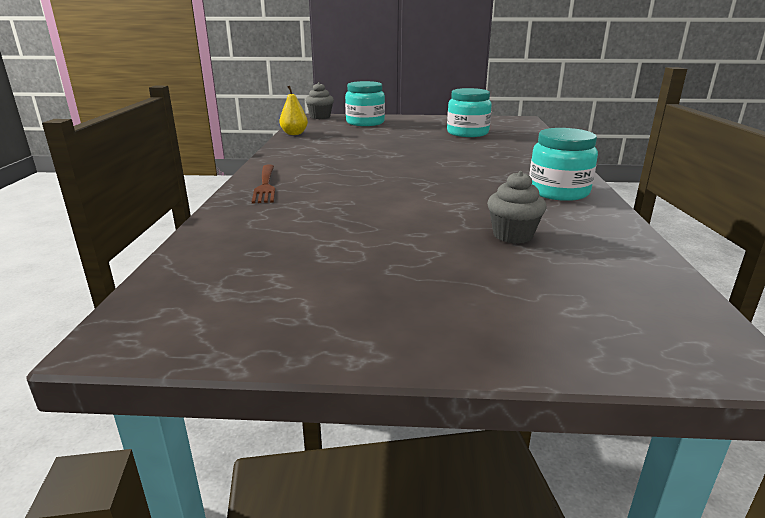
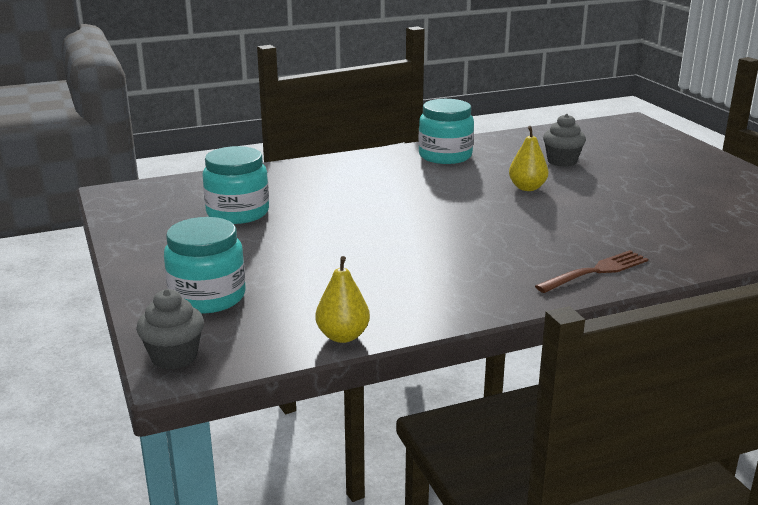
camera: 115 degrees left, 0 degrees up
none -> yellow pear [509,126,548,191]

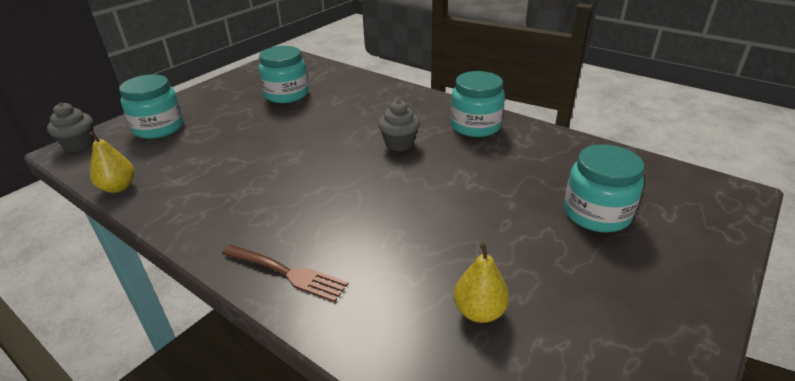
camera: 60 degrees right, 10 degrees up
yellow pear [509,126,548,191] -> yellow pear moved to [454,243,509,323]
grey cupcake [543,114,586,167] -> grey cupcake moved to [378,100,420,151]
none -> turquoise jar [564,144,644,232]

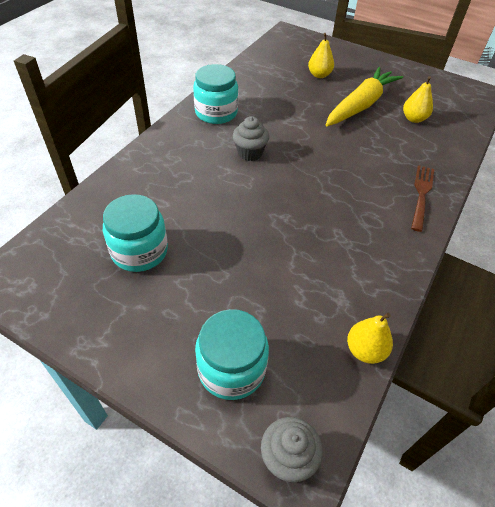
camera: 100 degrees left, 15 degrees up
turquoise jar [564,144,644,232] -> yellow pear [308,33,334,78]
none -> yellow carrot [326,67,403,126]

